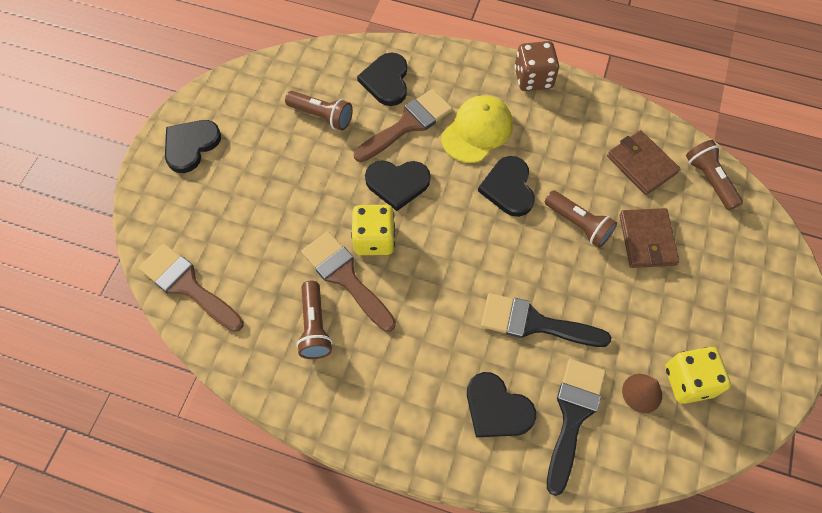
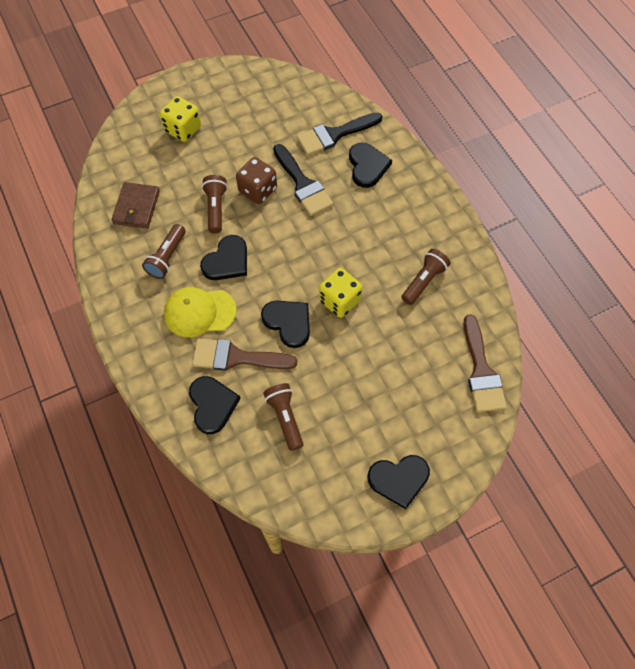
camera: 135 degrees left, 0 degrees up
brown brush [301,231,396,332] -> none
black heart [357,53,407,106] -> black heart turned 60 degrees counterclockwise [189,376,241,434]
brown dice [515,41,559,91] -> brown dice moved to [236,157,277,204]
brown wallet [619,208,679,268] -> none
brown cone [622,374,662,413] -> none
yellow dice [665,347,731,404] -> yellow dice moved to [160,96,201,142]
brown flashlight [686,140,743,210] -> brown flashlight moved to [142,224,186,279]

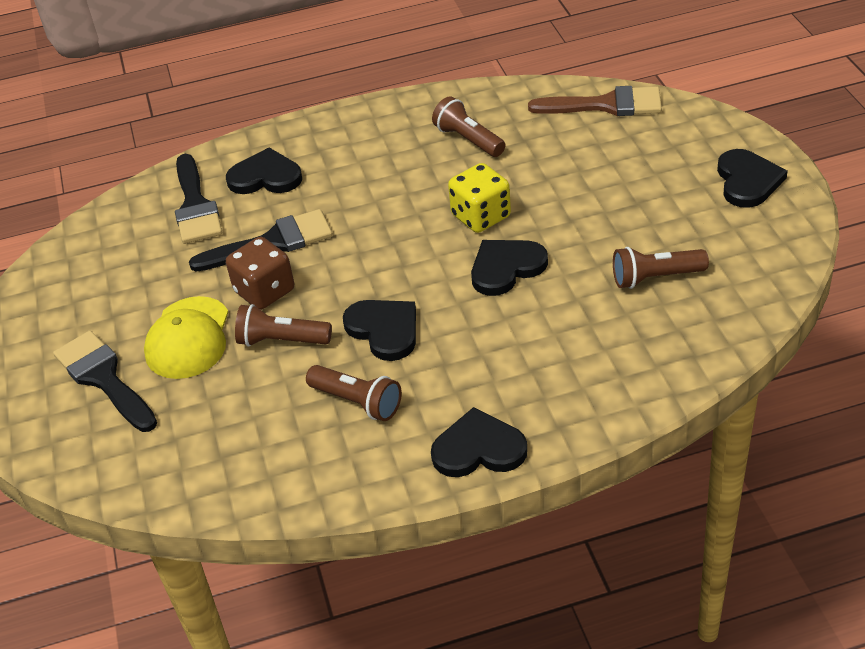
camera: 75 degrees left, 20 degrees down
brown wallet [112,182,160,229] -> none
yellow dice [160,96,201,142] -> black brush [53,331,157,432]
yellow cap [164,287,237,337] -> yellow cap moved to [144,296,228,379]
black heart [189,376,241,434] -> black heart moved to [431,407,527,477]
brown brush [192,338,298,371] -> none

